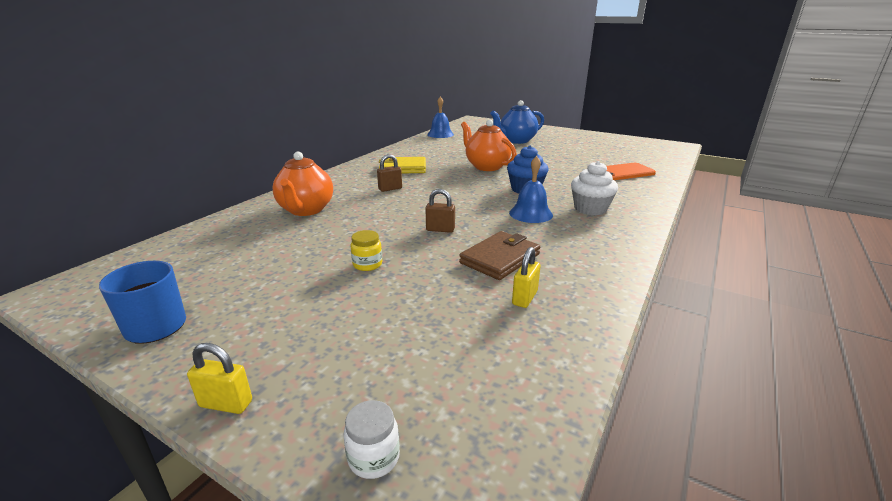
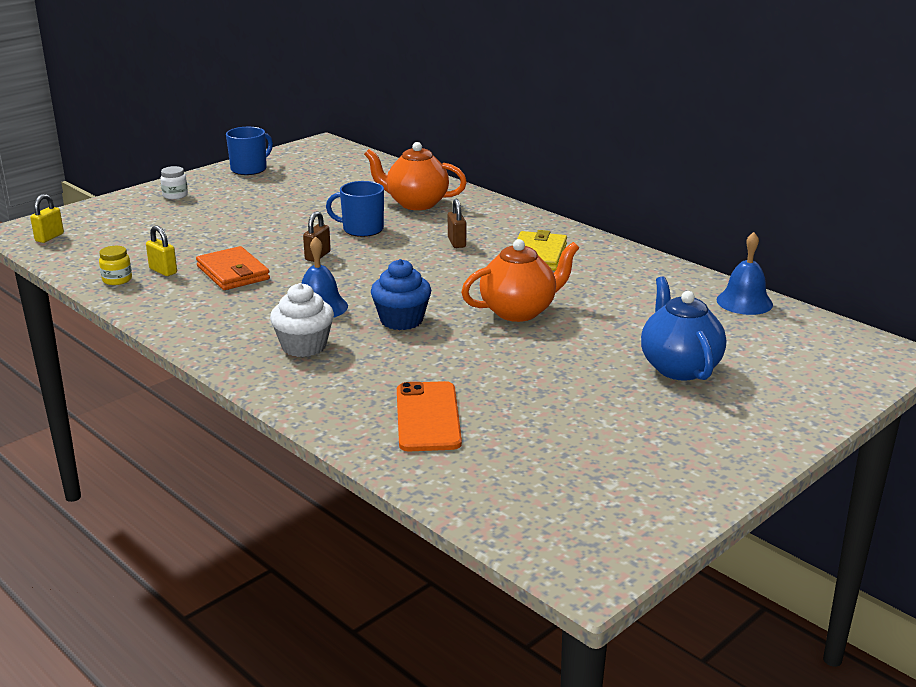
camera: 105 degrees right, 0 degrees up
yellow padlock [187,343,252,414] -> yellow padlock moved to [30,194,64,243]
white jar [344,400,400,479] -> white jar moved to [160,166,188,199]
yellow jar [351,230,382,271] -> yellow jar moved to [99,246,132,285]
brown wallet [459,231,540,280] -> orange wallet [196,246,270,290]
none -> blue mug [326,181,384,237]

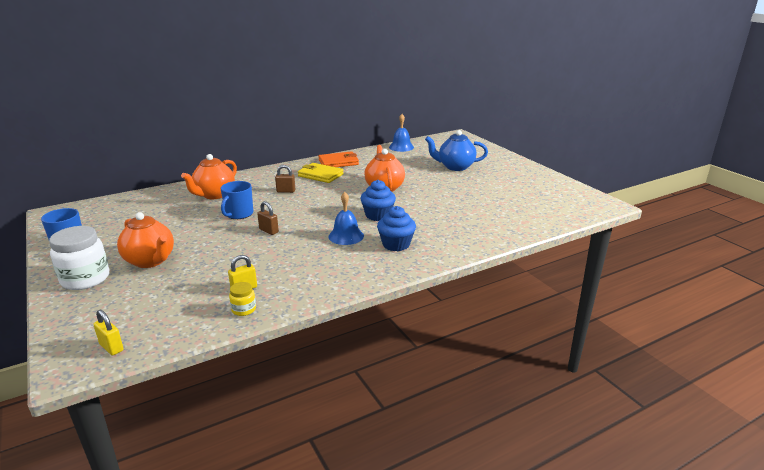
camera: 75 degrees left, 0 degrees up
white jar [160,166,188,199] -> white jar [49,226,109,290], size x2.06
orange wallet [196,246,270,290] -> orange wallet moved to [318,151,359,167]
white cupcake [270,283,334,357] -> blue cupcake [377,206,416,251]
orange phone [397,381,462,451] -> none
none -> orange teapot [117,212,174,268]

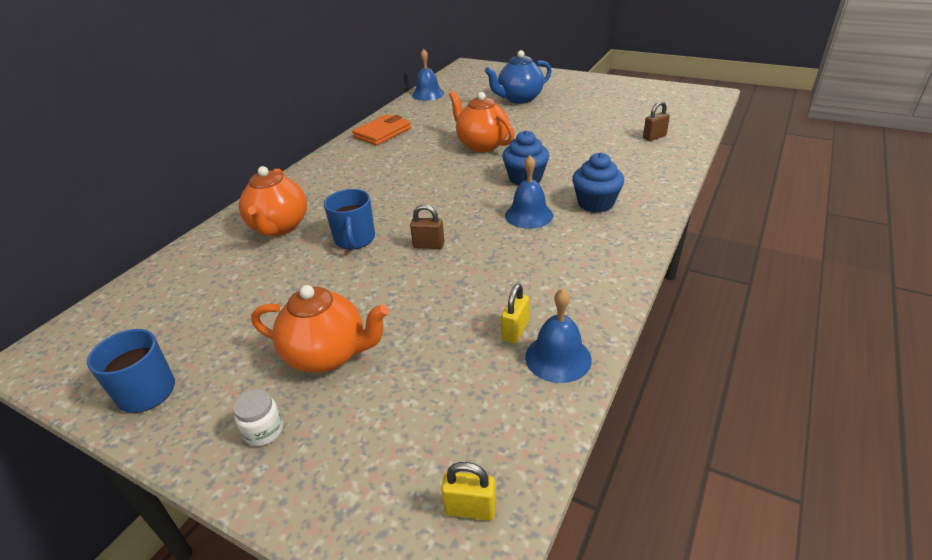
camera: 30 degrees left, 10 degrees up
white jar [49,226,109,290] -> white jar [233,389,283,446], size x0.49
yellow jar [229,282,256,316] -> blue bell [525,288,592,383]
brown padlock [275,165,295,193] -> brown padlock moved to [643,101,670,141]
yellow wallet [298,163,344,183] -> none

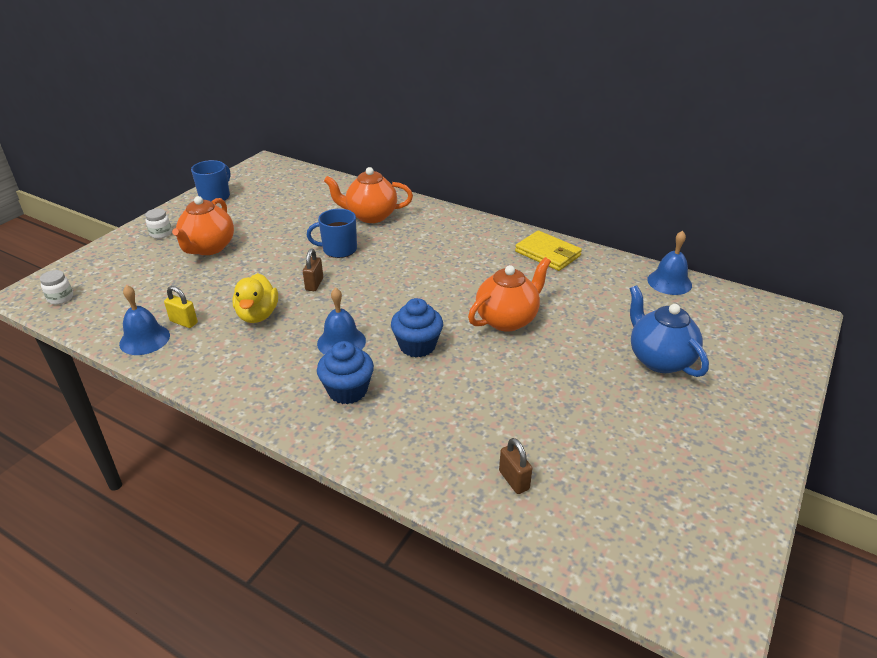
camera: 90 degrees right, 0 degrees up
orange wallet [352,114,411,145] -> yellow wallet [515,230,582,271]
yellow padlock [441,462,496,521] -> white jar [40,270,73,305]
none -> yellow duck [232,273,278,323]

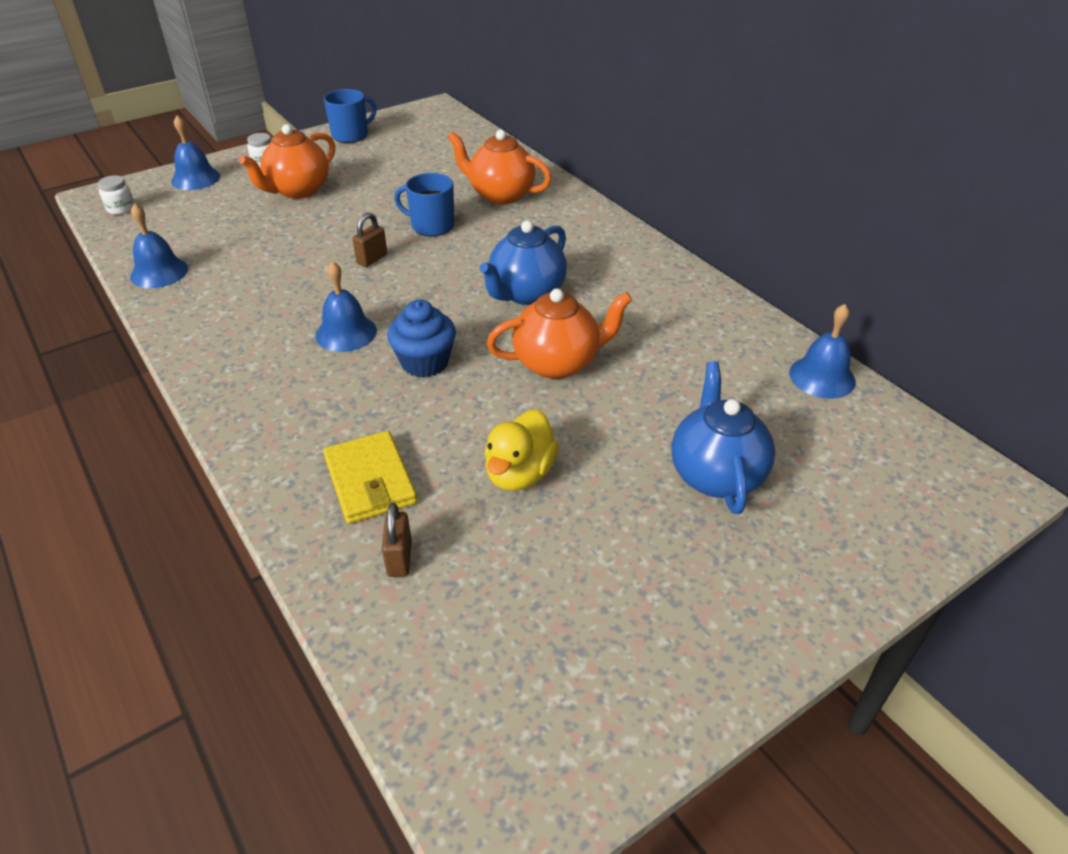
camera: 25 degrees right, 5 degrees up
yellow padlock [164,286,198,328] -> none
yellow duck [232,273,278,323] -> yellow duck moved to [485,409,559,491]
blue cupcake [317,341,374,404] -> none
yellow wallet [515,230,582,271] -> yellow wallet moved to [323,431,417,524]
none -> blue bell [171,115,220,190]
none -> blue teapot [479,220,567,305]

